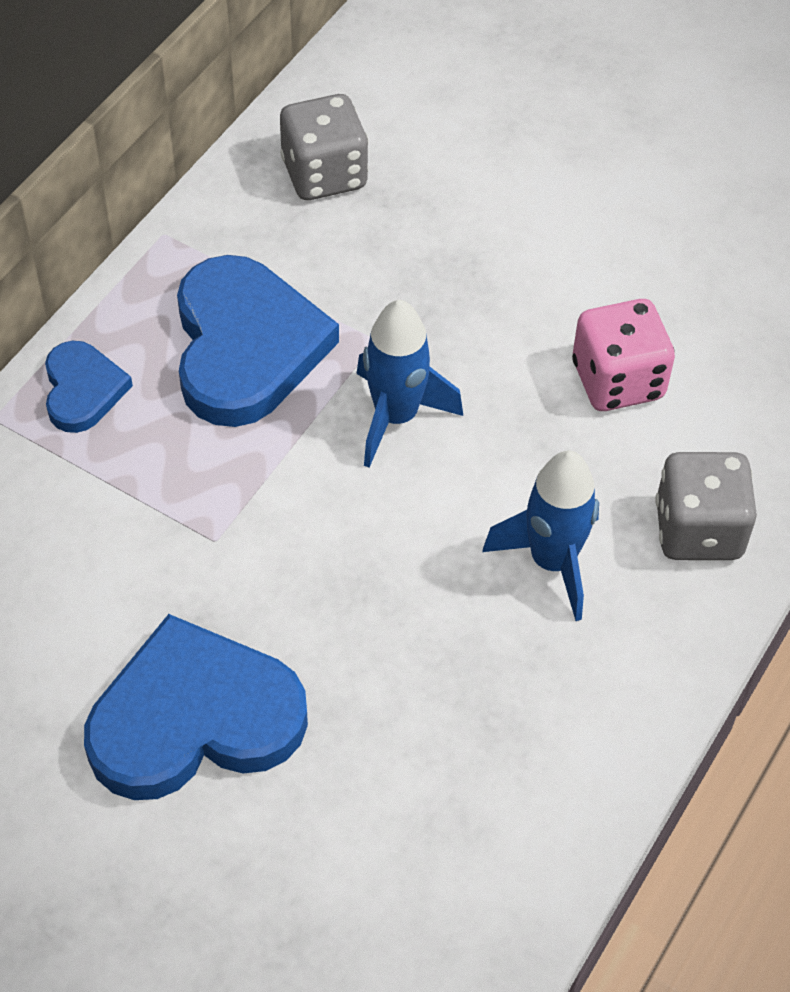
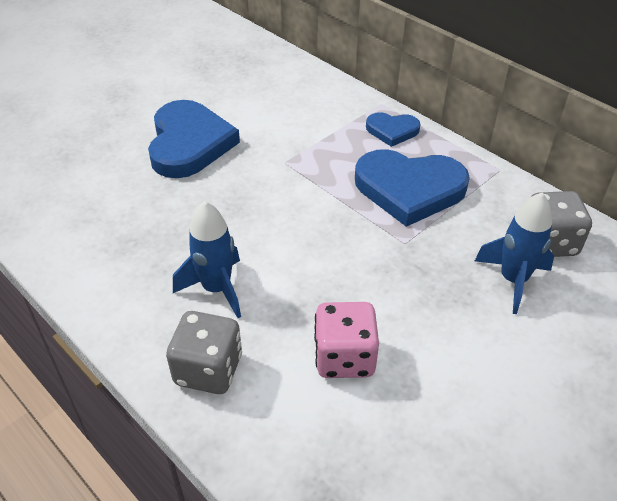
camera: 105 degrees right, 10 degrees down
blue rocket [356,300,463,468] -> blue rocket moved to [475,193,554,314]

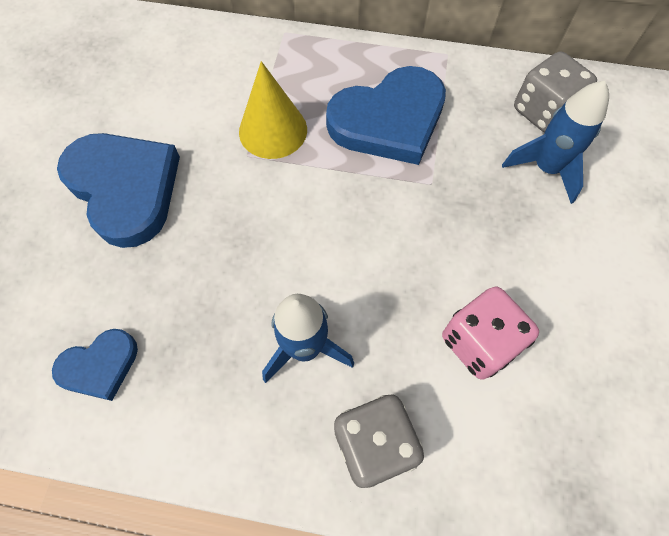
camera: 35 degrees left, 20 degrees up
blue heart [366,112,421,147] -> blue heart moved to [52,329,138,401]
none -> yellow cone [239,61,307,159]

